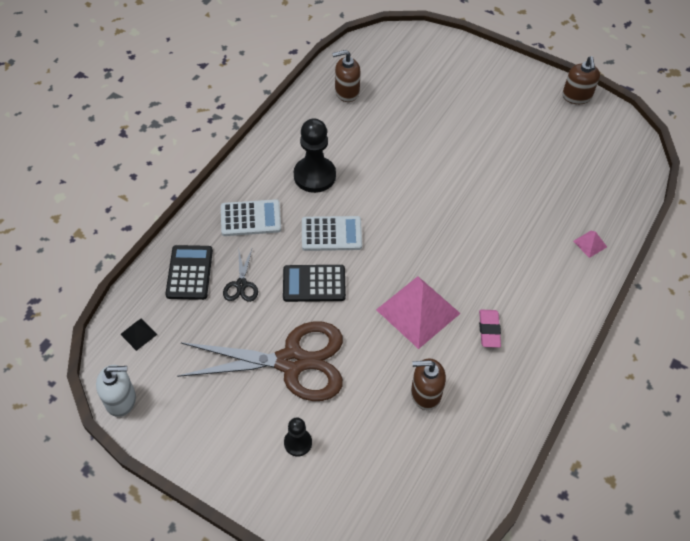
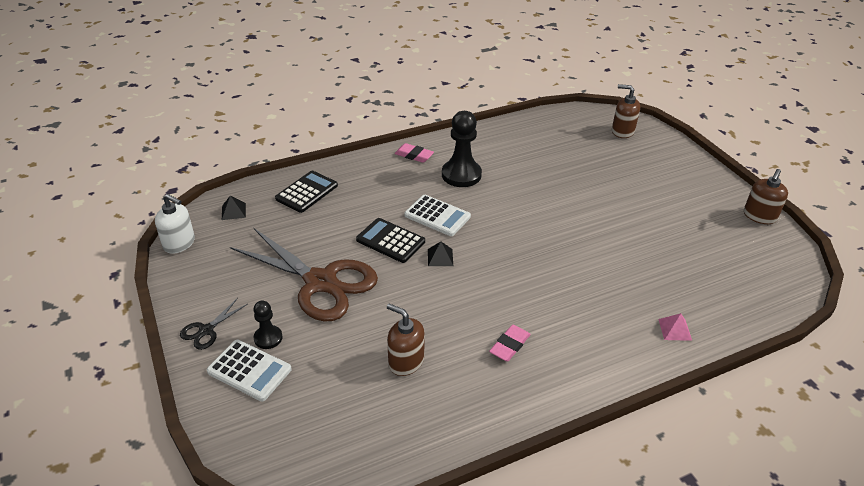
camera: 35 degrees right, 15 degrees down
white calculator [221,199,281,236] -> white calculator moved to [207,340,292,402]
black scissors [223,249,258,302] -> black scissors moved to [180,298,248,350]
brown soap dispenser [332,50,361,102] -> brown soap dispenser moved to [612,84,640,138]
pink pyramid [376,276,461,349] -> none
none -> pink eraser [395,143,434,163]
none -> black pyramid [428,241,453,266]

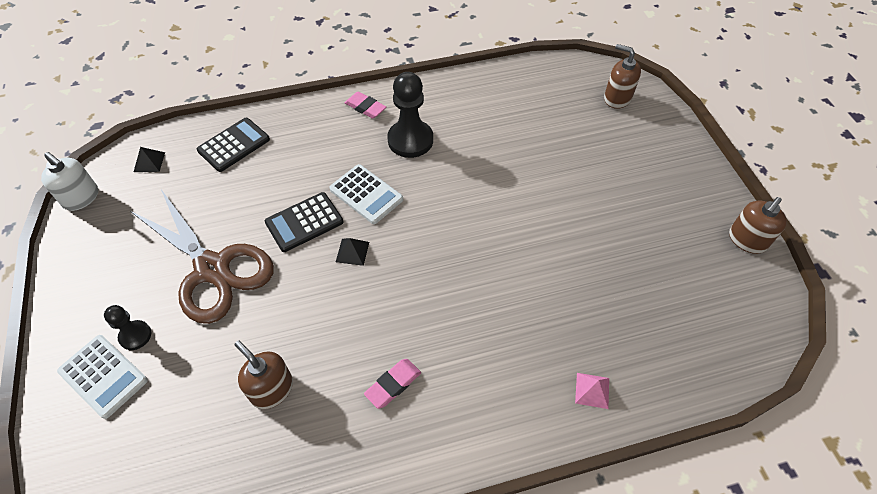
camera: 10 degrees right, 15 degrees up
black scissors [180,298,248,350] -> none
black calculator [356,218,425,263] -> black calculator turned 75 degrees counterclockwise [265,192,343,252]

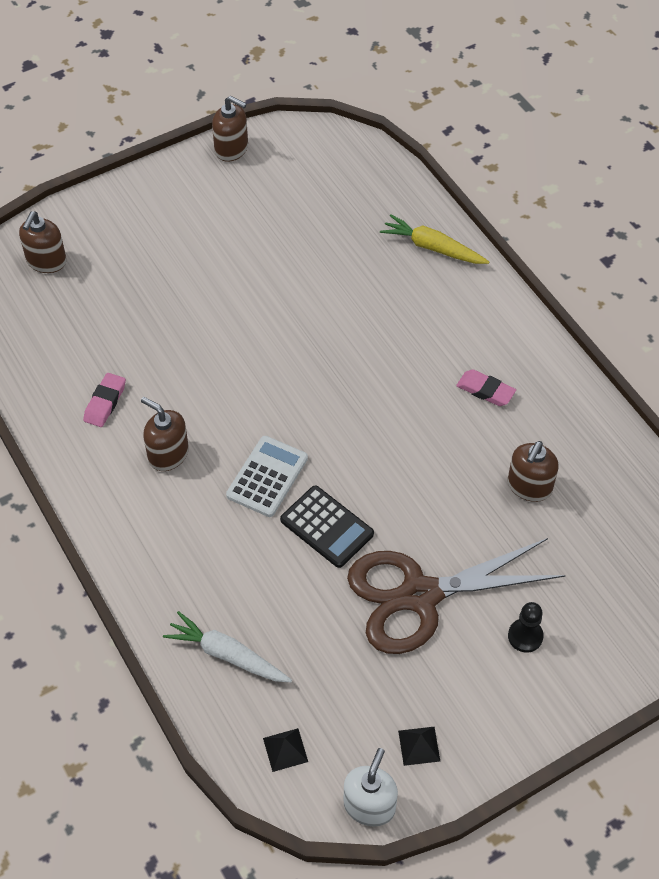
camera: 105 degrees left, 0 degrees up
white calculator [57,335,148,419] -> none
brown scissors [129,190,274,324] -> brown scissors turned 135 degrees counterclockwise [347,538,566,654]
black calculator [197,118,270,172] -> white carrot [163,611,292,682]
black pyramid [336,238,369,266] -> black pyramid moved to [398,727,440,766]
pink eraser [345,92,386,119] -> pink eraser moved to [83,373,126,427]
black pawn [387,72,433,158] -> brown soap dispenser [141,397,189,471]
pink pyramid [575,373,609,409] -> yellow carrot [380,214,489,264]

